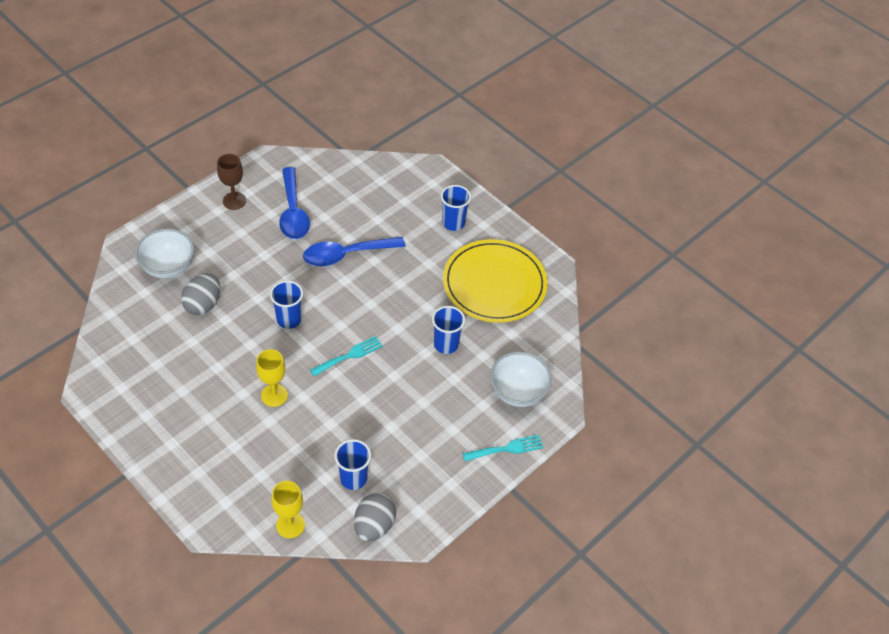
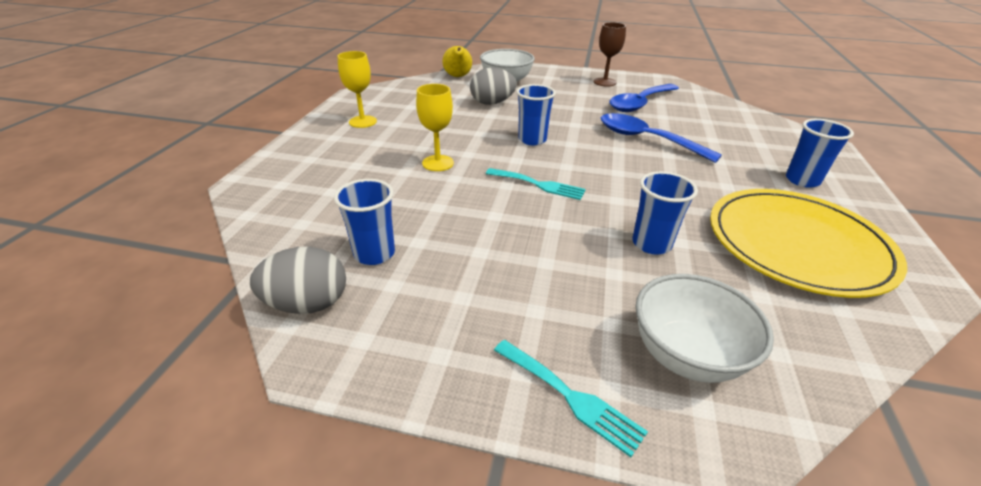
camera: 60 degrees right, 15 degrees down
yellow goblet [271,481,305,539] -> yellow goblet moved to [337,51,377,128]
none -> yellow pear [442,46,472,77]

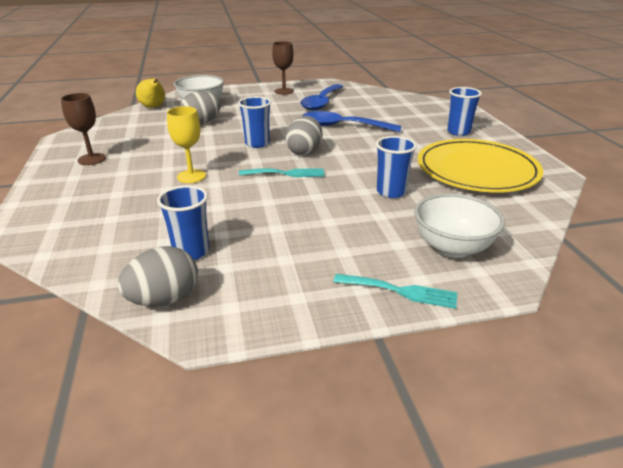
camera: 25 degrees left, 5 degrees down
yellow goblet [337,51,377,128] -> brown goblet [61,93,106,165]
none -> grey egg [285,116,322,155]

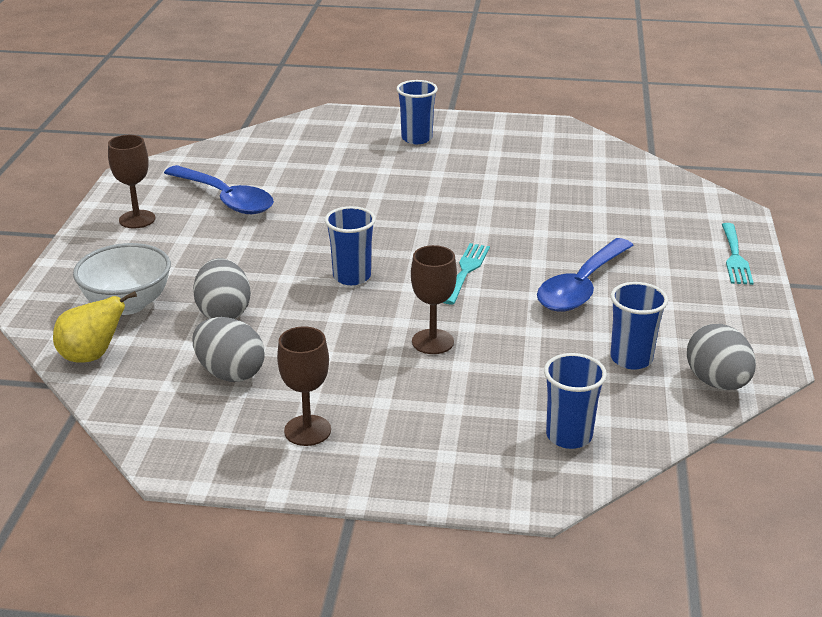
camera: 70 degrees left, 0 degrees up
yellow goblet [167,106,206,183] -> brown goblet [411,245,457,354]
grey egg [285,116,322,155] -> grey egg moved to [193,317,264,382]
blue spoon [302,111,401,132] -> blue spoon moved to [537,238,634,311]
turquoise fork [333,274,457,309] -> turquoise fork turned 150 degrees clockwise [722,223,753,285]
blue cup [376,136,417,198] -> blue cup moved to [544,353,607,449]
white bowl [414,193,505,258] -> none
yellow plate [418,139,543,192] -> none

